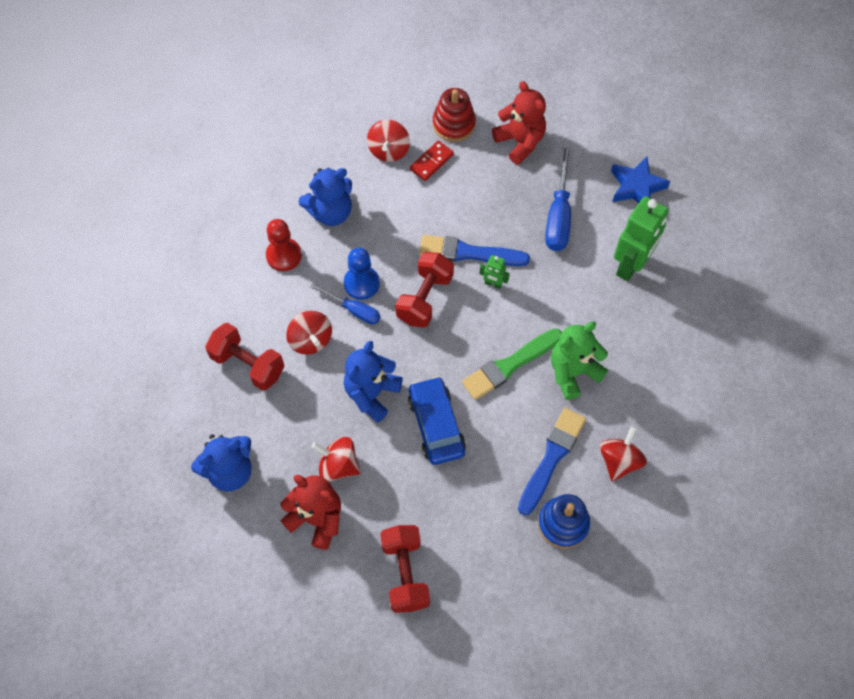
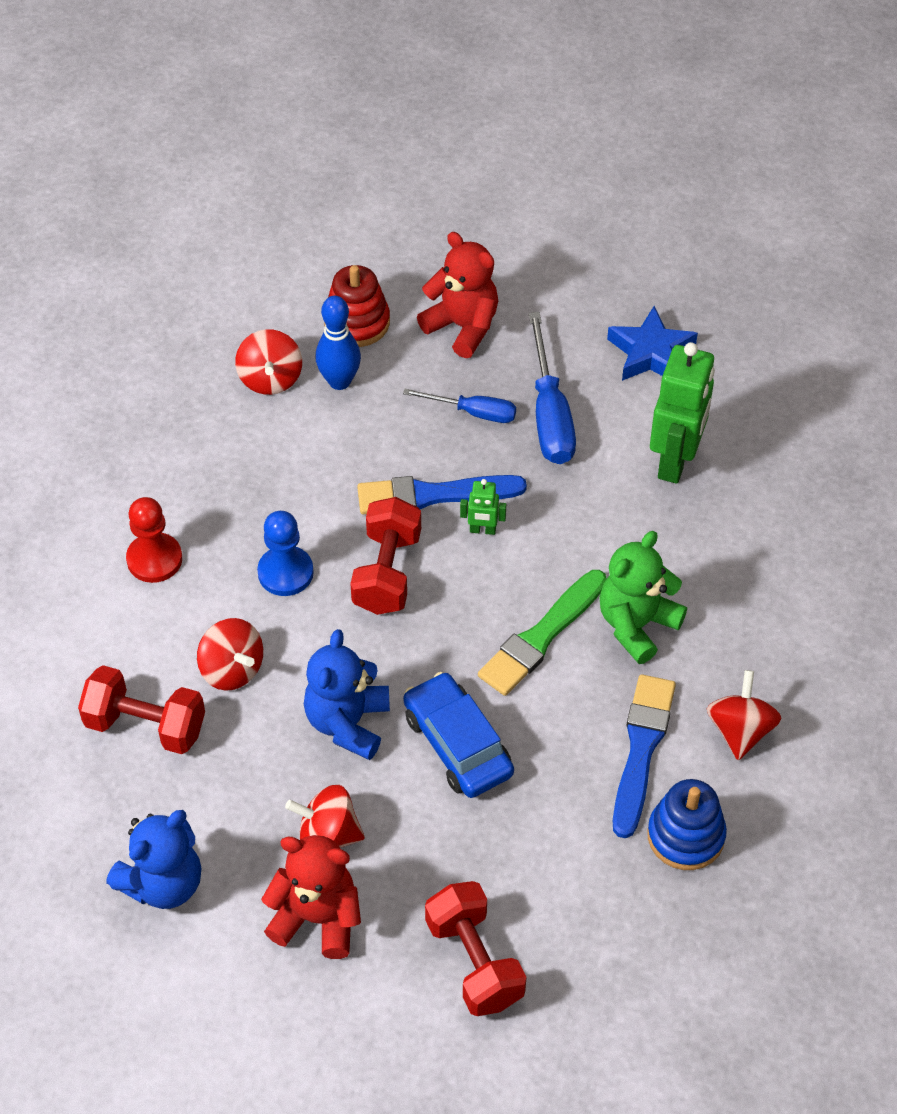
camera: 15 degrees left, 10 degrees down
blue teddy bear [299,167,352,226] -> none
blue screwdriver [310,283,380,324] -> blue screwdriver moved to [403,389,516,423]
red domino [410,141,454,181] -> blue bowling pin [315,296,361,390]

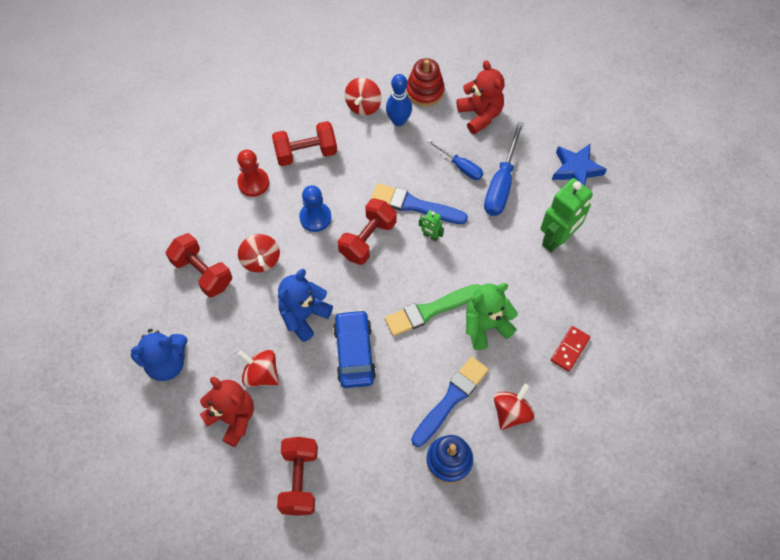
camera: 25 degrees right, 10 degrees up
none -> red dumbbell [272,121,337,166]
none -> red domino [551,326,590,372]

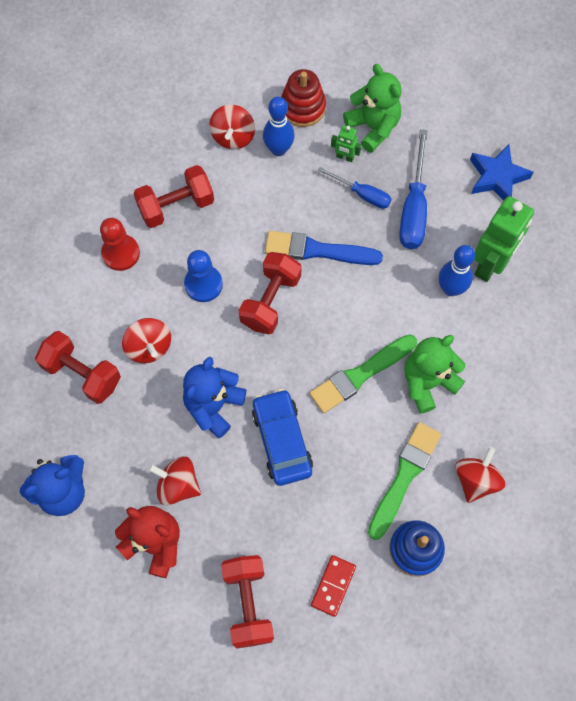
camera: 10 degrees left, 5 degrees up
blue brush [411,356,489,447] -> green brush [368,422,441,540]
green robot [419,210,444,241] -> green robot moved to [331,125,361,162]
red teddy bear [457,60,504,134] -> green teddy bear [343,64,401,153]
red domino [551,326,590,372] -> red domino moved to [311,555,356,617]
none -> blue bowling pin [439,245,475,296]

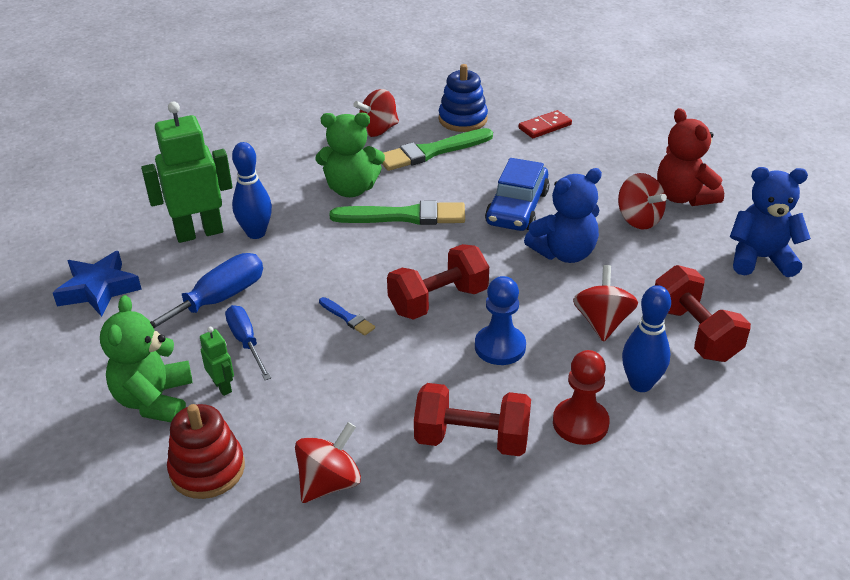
camera: 145 degrees left, 30 degrees down
red dumbbell [221,555,274,648] -> none
blue bowling pin [263,97,295,156] -> blue bowling pin moved to [622,285,671,392]
blue brush [265,231,383,265] -> blue brush [319,297,375,336], size x0.47

